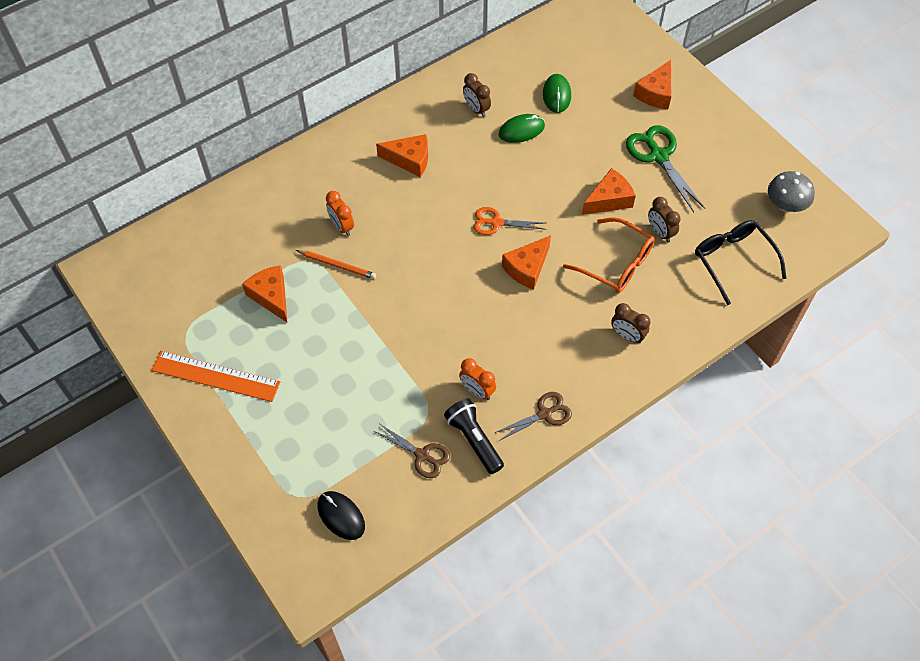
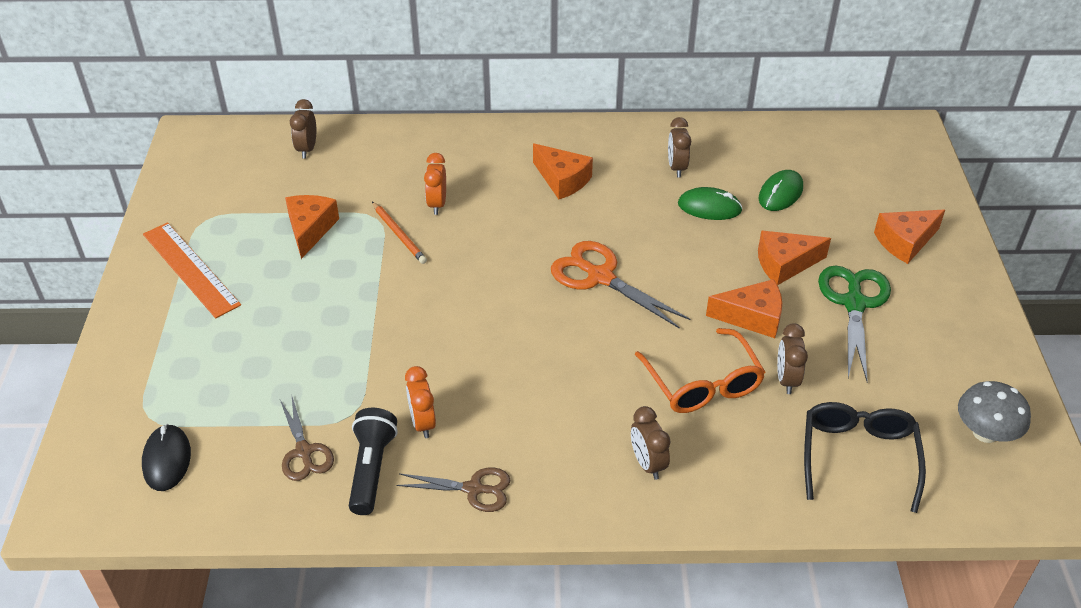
camera: 35 degrees right, 15 degrees down
orange scissors [474,207,546,235] -> orange scissors [551,241,690,329], size x1.58
orange cheese [502,235,551,290] -> orange cheese moved to [758,231,831,285]
none -> brown clock [290,99,316,159]

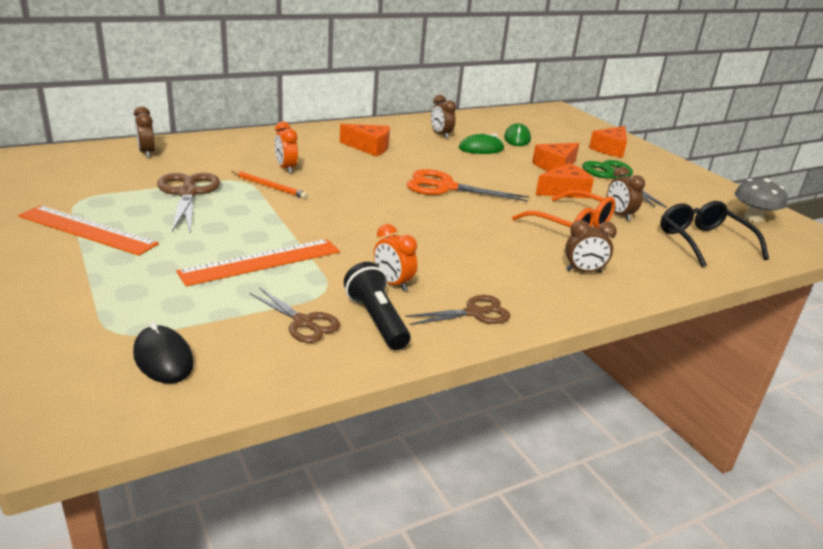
camera: 30 degrees left, 15 degrees down
orange cheese [285,195,339,259] -> brown scissors [157,173,220,233]
brown clock [631,406,670,480] -> brown clock turned 45 degrees counterclockwise [565,220,617,273]
none -> orange ruler [176,239,340,286]

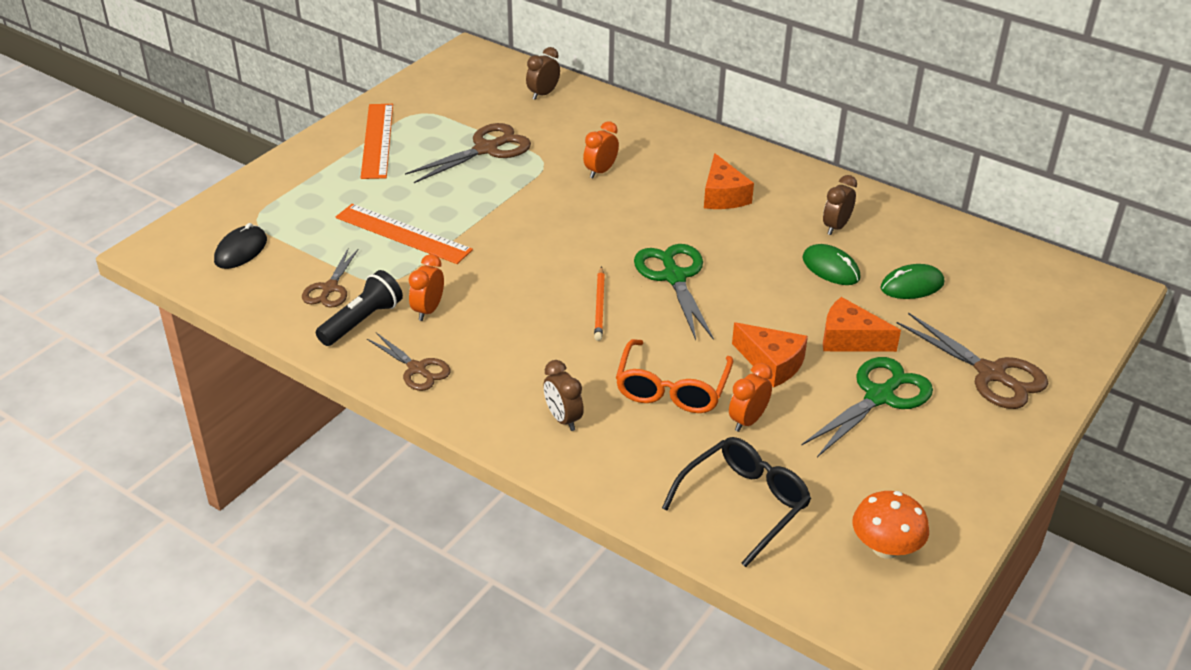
camera: 65 degrees right, 10 degrees up
orange pencil [231,171,308,199] -> orange pencil moved to [594,266,605,341]
orange scissors [407,169,529,202] -> green scissors [634,244,714,340]
orange cheese [589,126,627,158] -> brown scissors [897,312,1048,409]
brown clock [607,167,645,221] -> orange clock [729,363,773,432]
grey mushroom [735,178,788,222] -> orange mushroom [853,491,929,559]

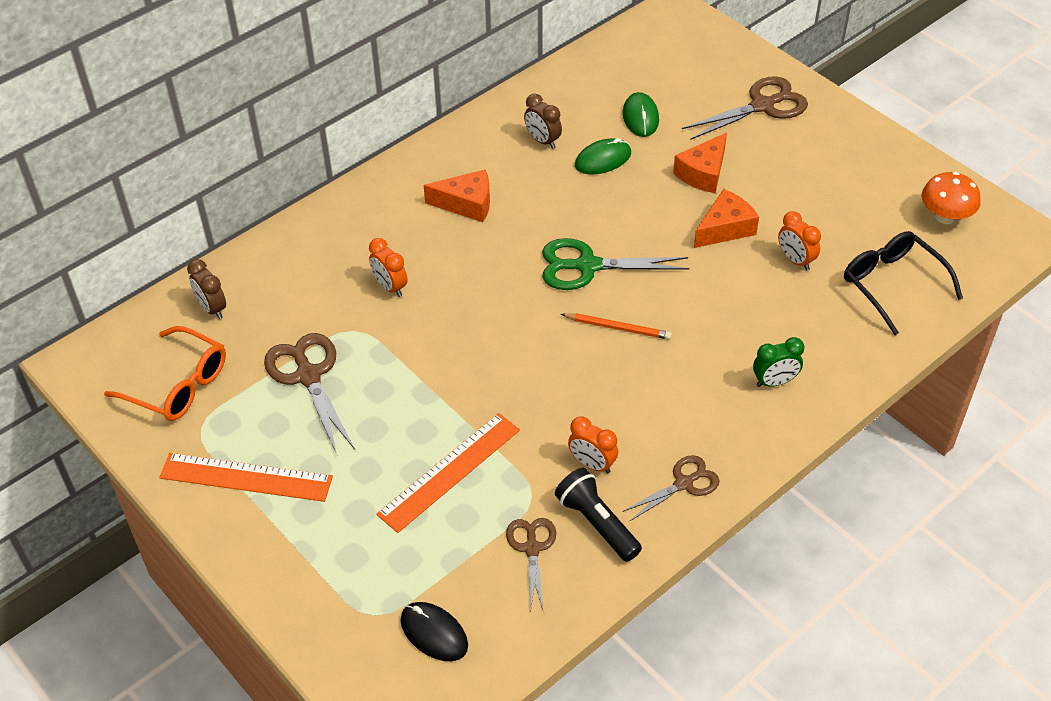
camera: 75 degrees left, 10 degrees up
brown scissors [302,248,359,308] -> brown scissors turned 120 degrees counterclockwise [506,518,556,614]
brown clock [544,360,584,431] -> green clock [753,337,804,387]
orange glasses [616,339,733,413] -> orange glasses moved to [104,326,226,421]
green scissors [801,357,933,457] -> none

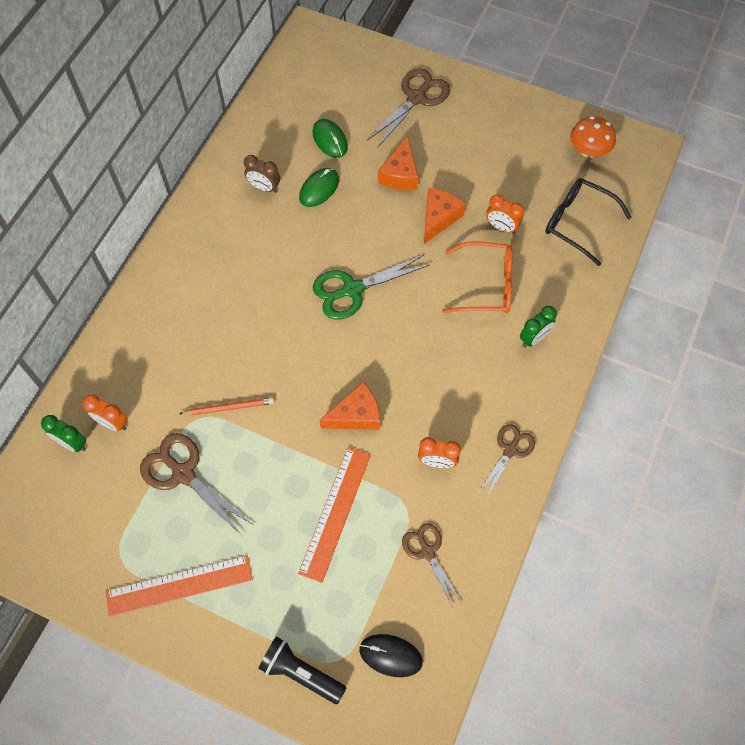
camera: 25 degrees left, 15 degrees up
orange glasses [104,326,226,421] -> orange glasses moved to [442,241,513,313]
brown clock [187,259,226,319] -> green clock [41,415,86,452]
orange clock [369,238,408,297] -> orange clock moved to [83,395,127,431]
orange cheese [424,169,490,222] -> orange cheese moved to [320,382,380,430]
black flashlight [555,468,642,562] -> black flashlight moved to [258,636,346,704]
orange pencil [561,313,672,340] -> orange pencil moved to [179,397,274,415]

